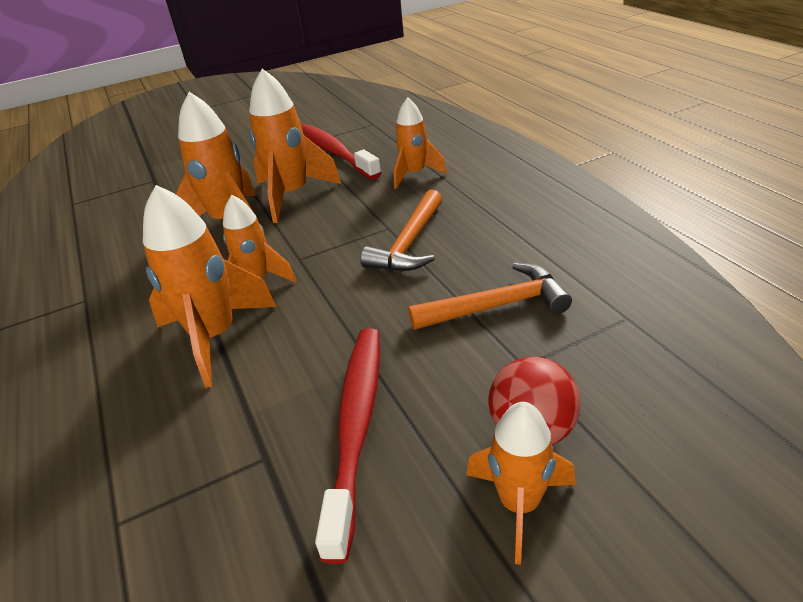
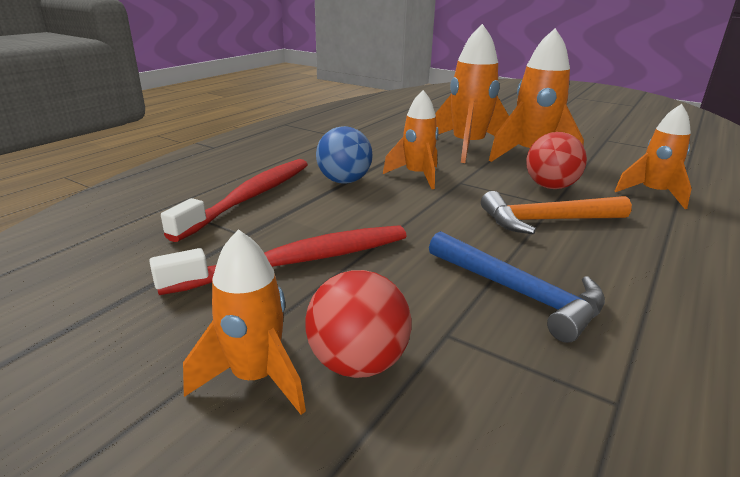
camera: 55 degrees right, 10 degrees down
orange rocket [143,185,277,388] -> blue ball [316,126,372,184]
red toothbrush [301,124,381,180] -> red toothbrush moved to [161,159,308,242]
orange hammer [408,263,572,330] -> blue hammer [429,231,605,343]
none -> red ball [526,132,587,189]

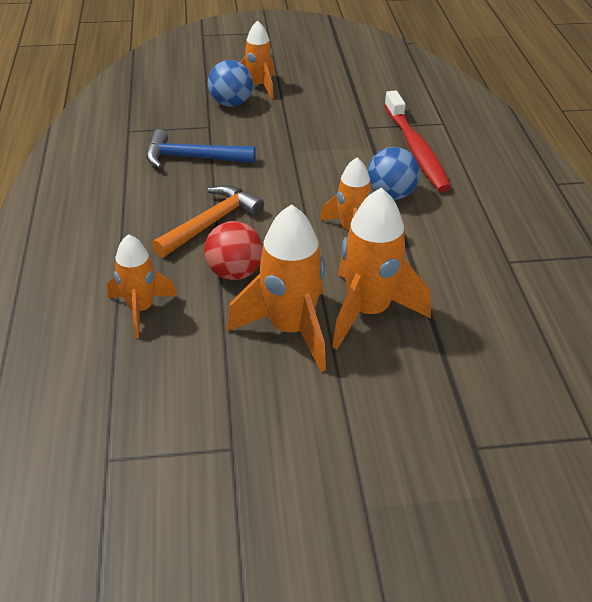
camera: 140 degrees right, 15 degrees up
red toothbrush [149,225,406,295] -> none
red ball [305,270,411,378] -> blue ball [208,60,253,107]

